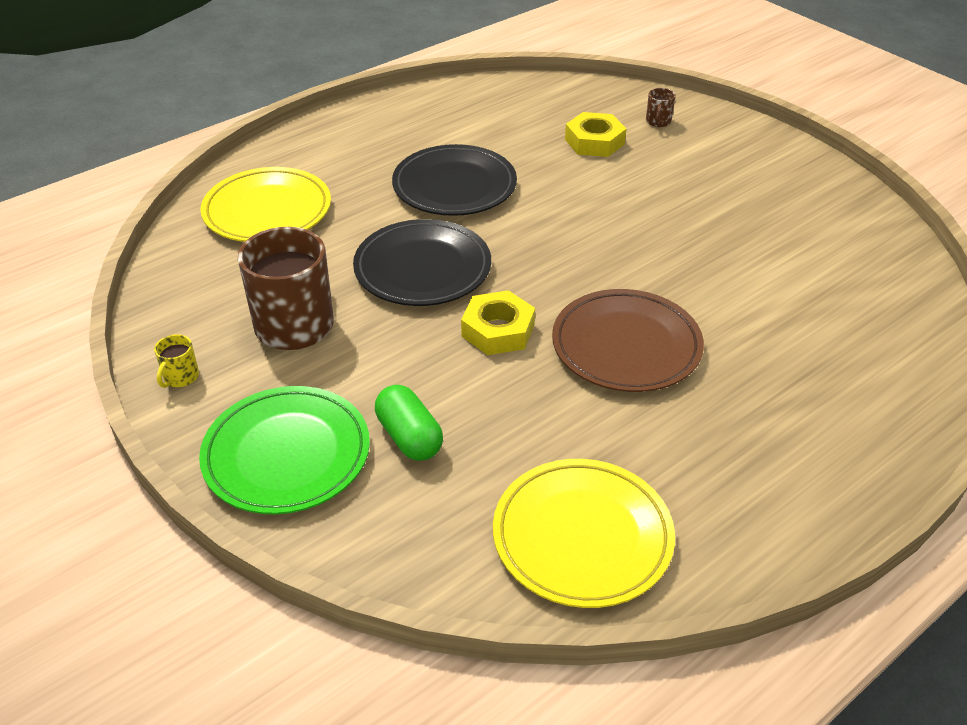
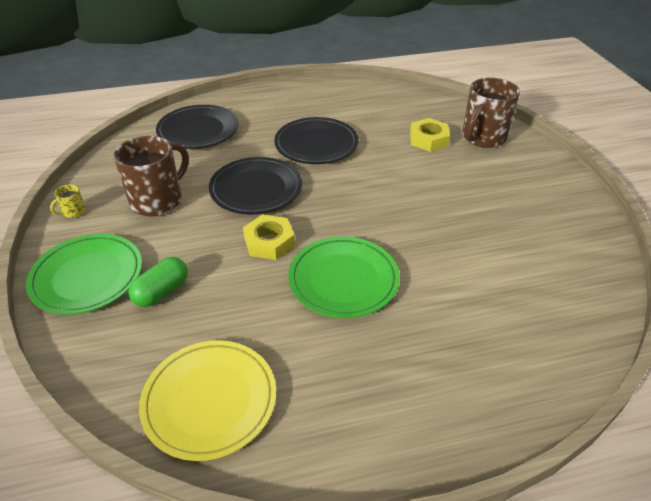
camera: 25 degrees right, 0 degrees up
yellow plate [200,167,331,242] -> black plate [156,105,239,149]
green capsule [375,385,443,461] -> green capsule turned 45 degrees clockwise [128,257,188,307]
brown plate [552,289,704,392] -> green plate [288,237,400,318]
brown mug [646,88,676,127] -> brown mug [462,78,520,148], size x2.40

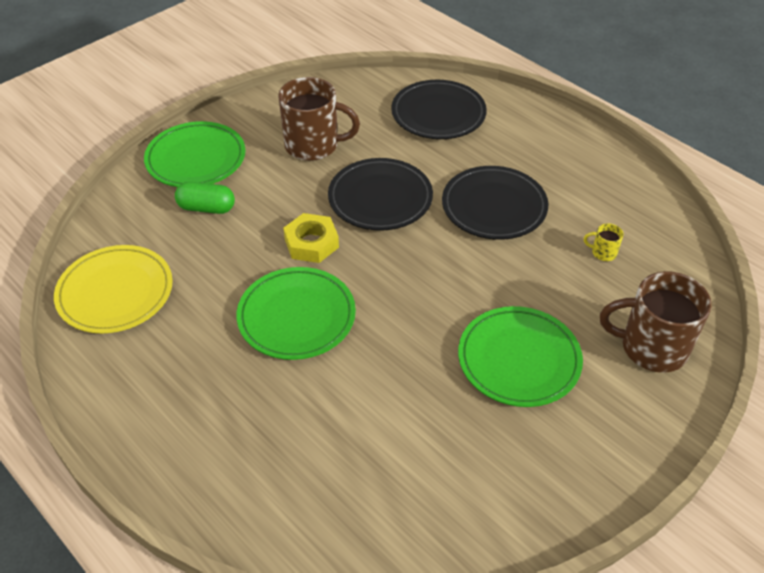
camera: 60 degrees right, 5 degrees up
yellow mug [50,184,86,218] -> yellow mug moved to [584,223,624,261]
yellow nut [410,118,450,152] -> none
none -> green plate [458,306,583,407]

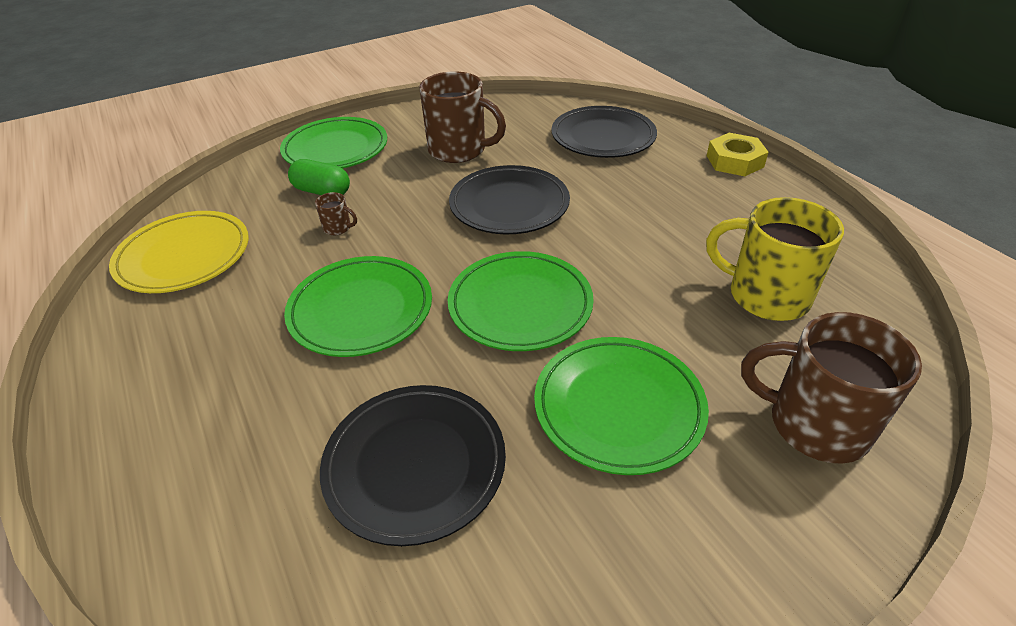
camera: 15 degrees right, 5 degrees down
yellow nut [283,213,339,263] -> yellow nut moved to [707,133,769,176]
black plate [442,166,548,240] -> black plate moved to [320,385,506,546]
yellow mug [584,223,624,261] -> yellow mug [706,197,844,321], size x2.40
none -> brown mug [315,192,357,235]
none -> green plate [448,251,594,351]

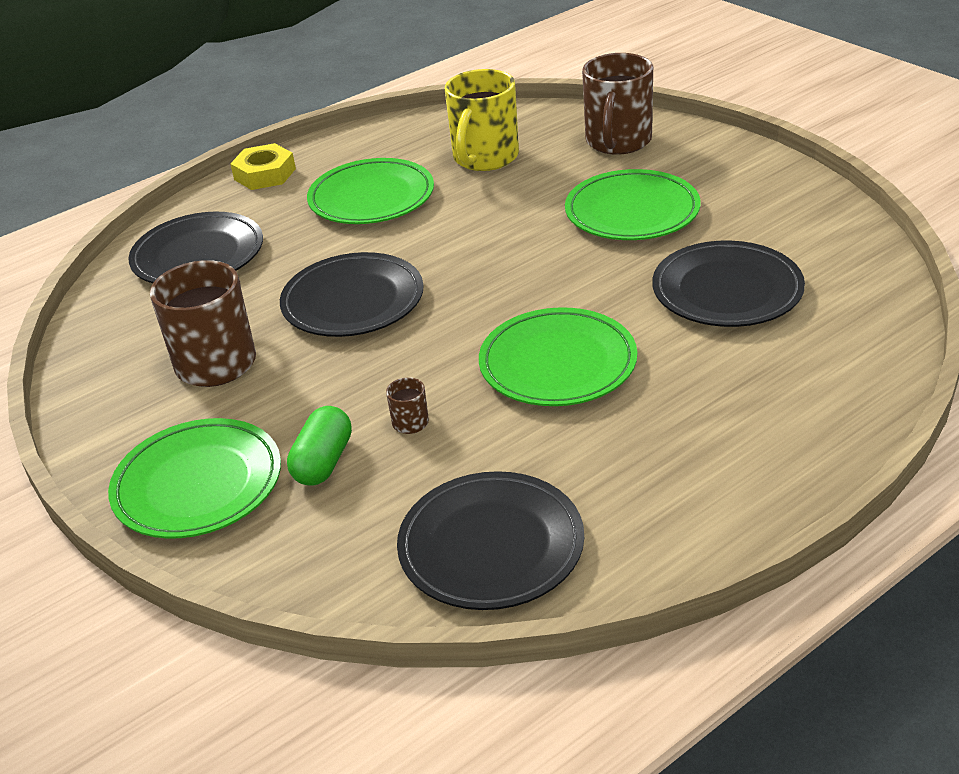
camera: 95 degrees left, 5 degrees down
yellow plate [109,211,249,293] -> black plate [397,471,584,610]
green plate [448,251,594,351] -> green plate moved to [307,158,434,224]

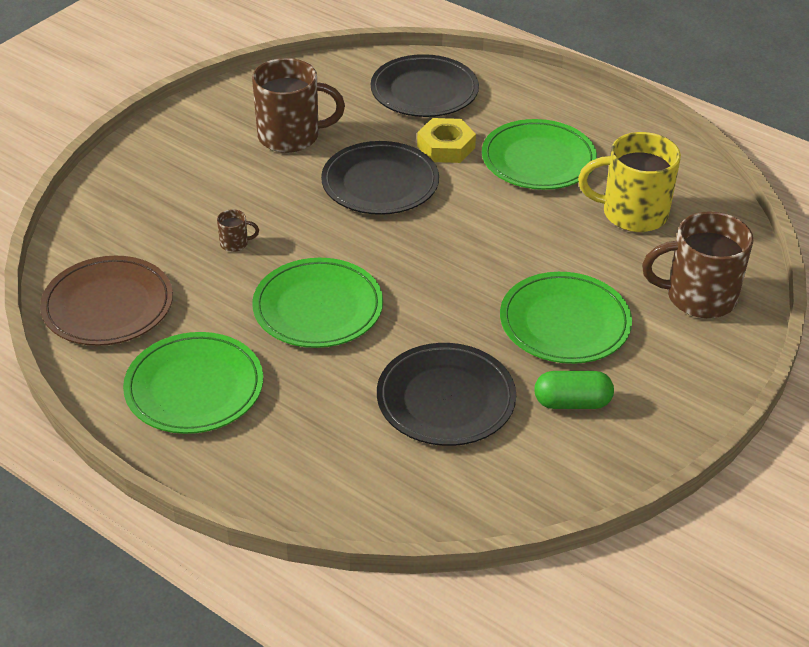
camera: 70 degrees right, 5 degrees up
green plate [108,418,281,539] -> green plate moved to [123,332,263,434]
yellow nut [230,143,296,190] -> yellow nut moved to [417,118,476,163]
green capsule [287,406,352,485] -> green capsule moved to [534,371,614,409]
black plate [397,471,584,610] -> brown plate [40,256,173,346]

